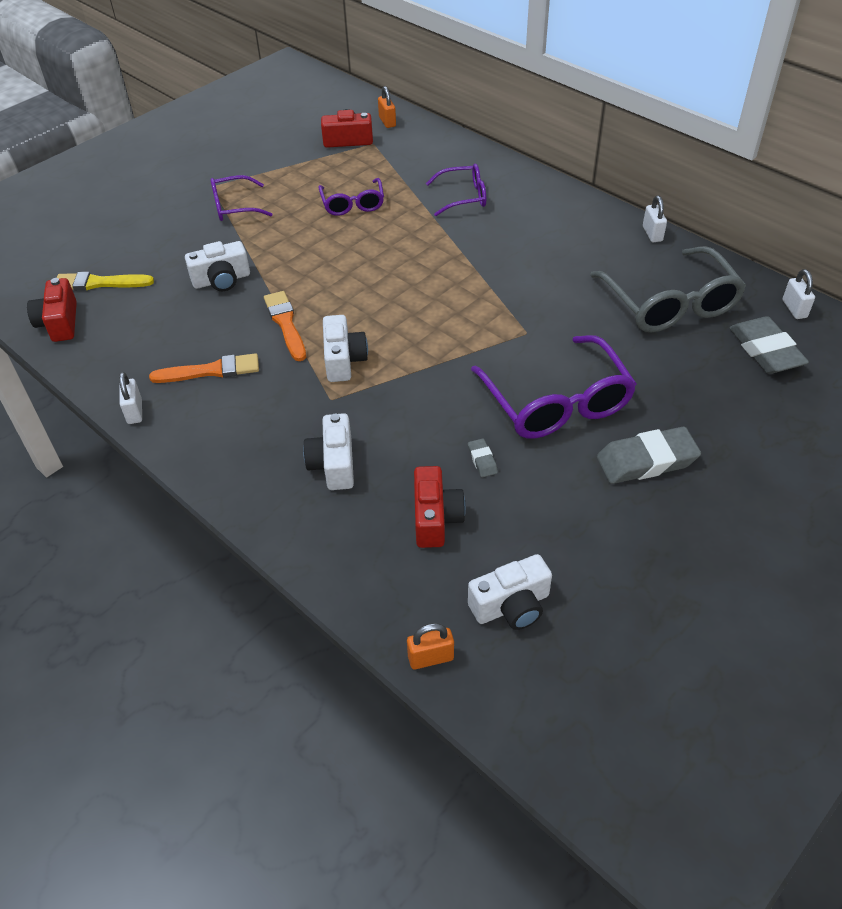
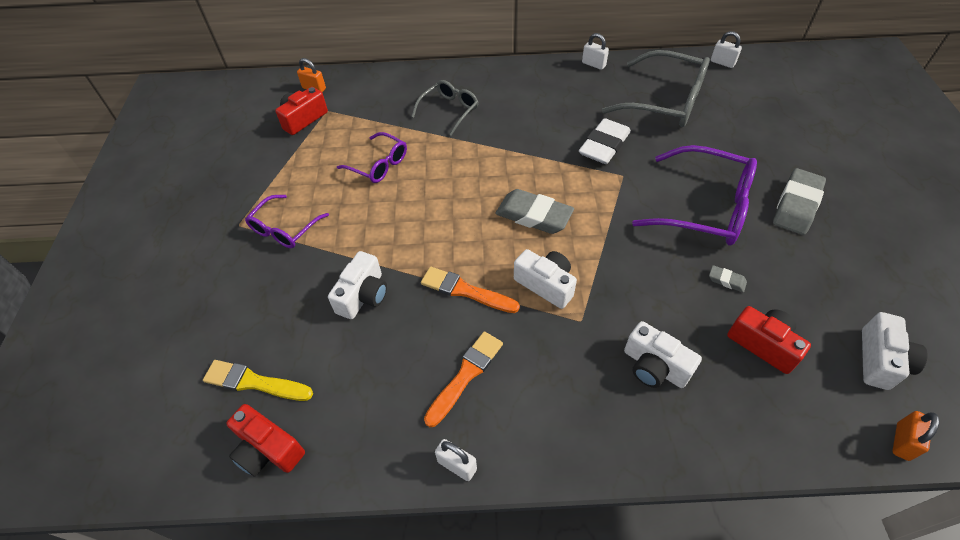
camera: 45 degrees left, 5 degrees up
yellow brush [57,272,154,291] -> yellow brush turned 60 degrees clockwise [203,360,313,401]
purple glasses [426,164,486,216] -> grey glasses [411,80,478,136]
grey eraser [730,316,809,374] -> grey eraser moved to [495,189,574,234]
none -> white eraser [579,118,631,164]

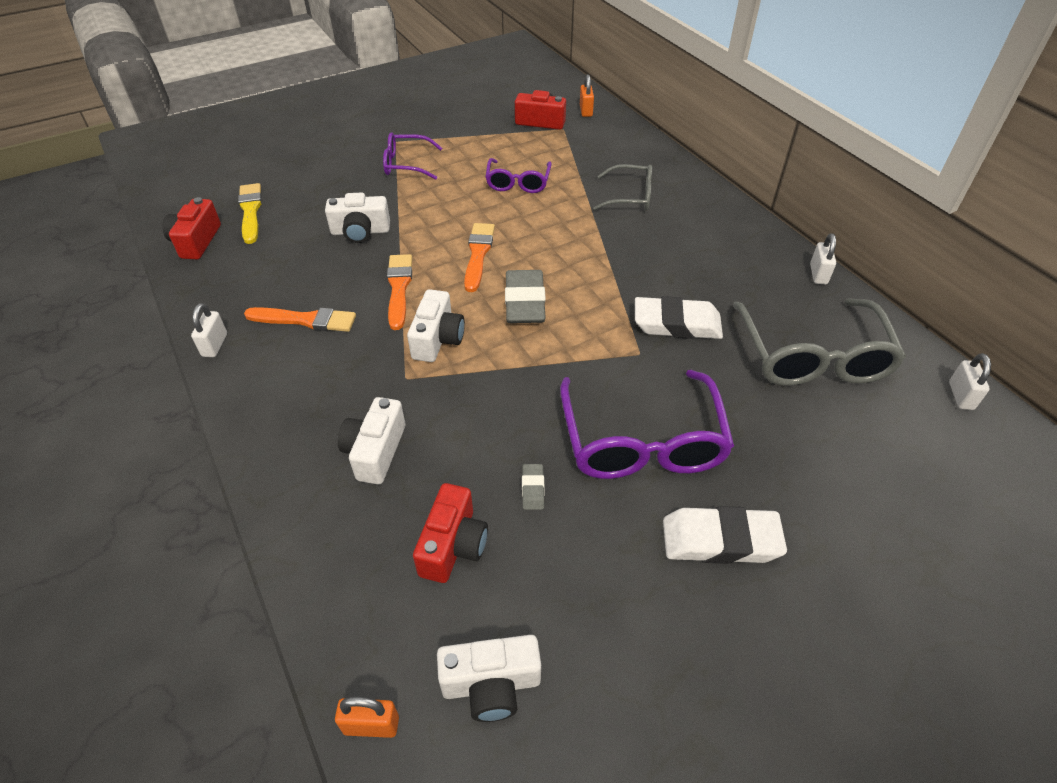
camera: 60 degrees right, 5 degrees down
grey eraser [773,168,826,235] -> white eraser [663,506,787,564]
none -> orange brush [464,223,495,292]

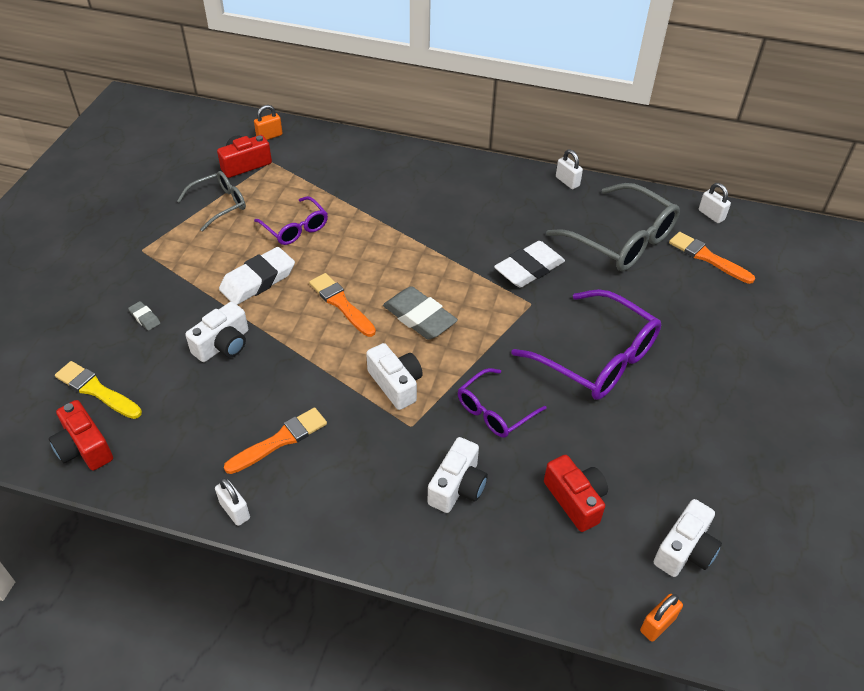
camera: 45 degrees left, 0 degrees up
white camera [338,397,406,484] -> white camera turned 120 degrees counterclockwise [427,437,488,513]
purple glasses [383,132,442,180] -> purple glasses moved to [458,368,547,438]
orange brush [387,254,412,330] -> orange brush moved to [669,232,755,284]
grey eraser [522,464,544,510] -> grey eraser moved to [128,301,160,331]
orange padlock [580,74,594,117] -> orange padlock turned 75 degrees counterclockwise [254,105,282,140]
grey glasses [593,164,652,210] -> grey glasses moved to [177,171,246,231]
white eraser [663,506,787,564] -> white eraser moved to [219,247,295,305]

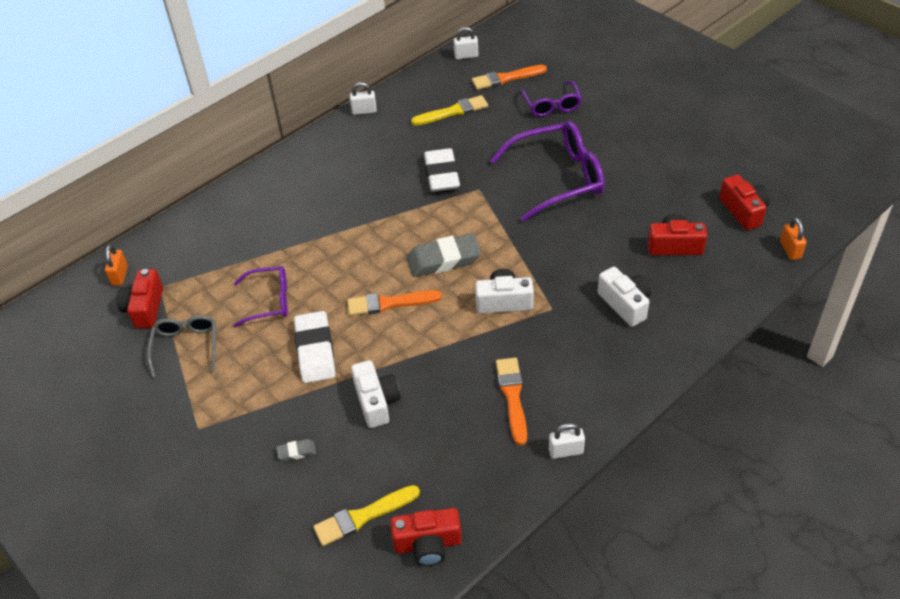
camera: 55 degrees left, 0 degrees up
purple glasses [458,368,547,438] -> purple glasses moved to [521,81,582,117]
grey glasses [546,183,680,271] -> yellow brush [411,95,488,126]
white camera [654,499,722,577] -> red camera [719,174,770,230]

